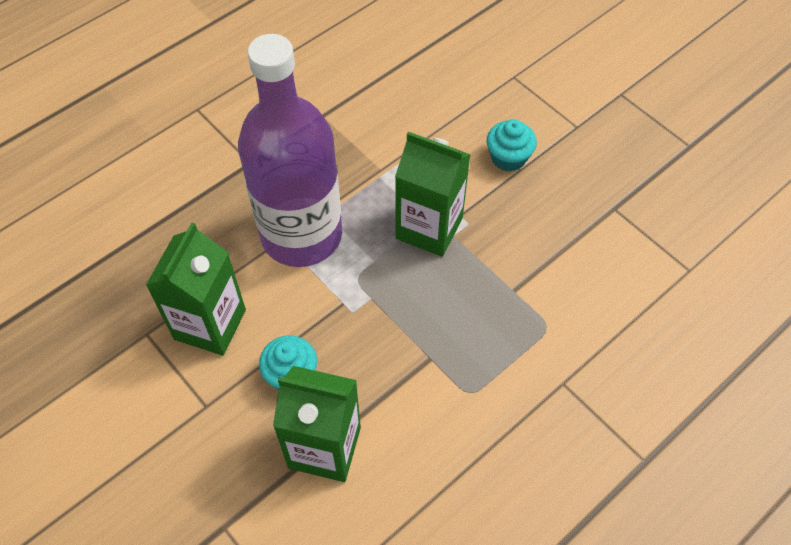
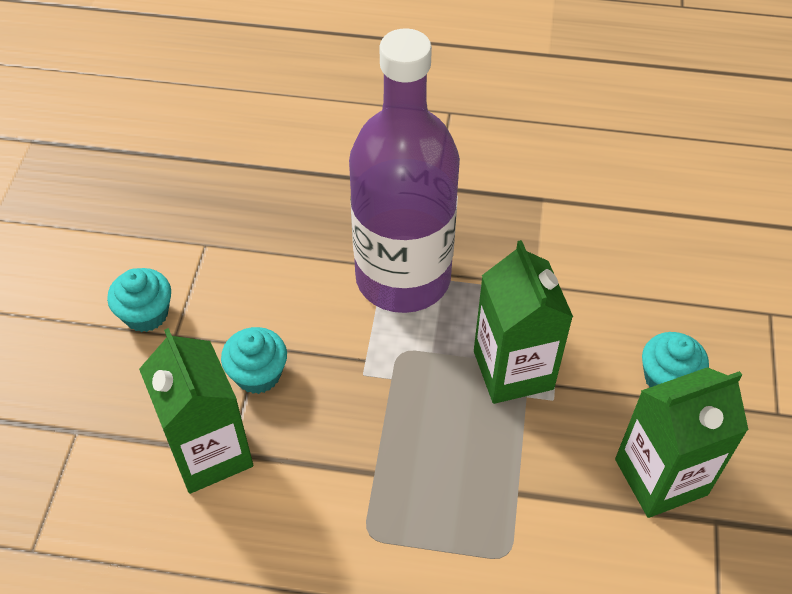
camera: 50 degrees right, 5 degrees down
green carton [146,223,246,356] -> green carton moved to [615,367,748,518]
none -> turquoise cupcake [107,268,171,332]

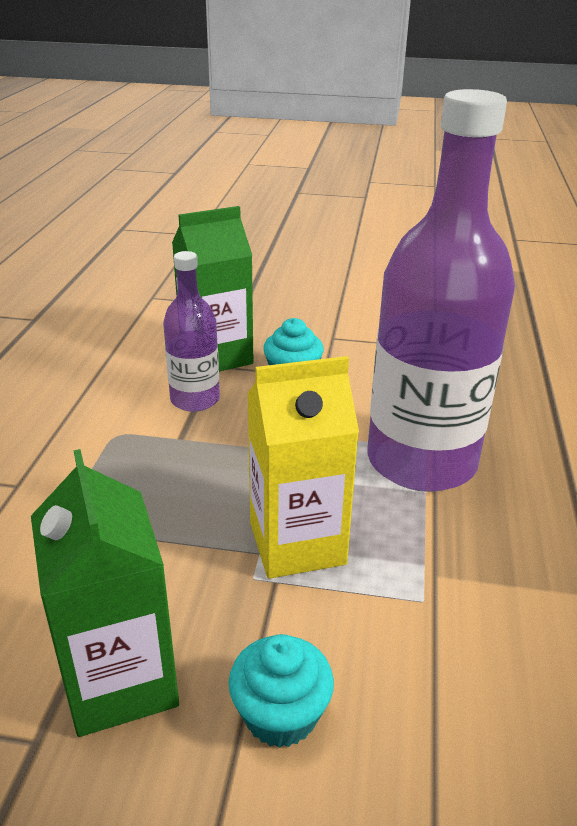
camera: 90 degrees right, 20 degrees down
turquoise cupcake [107,268,171,332] -> none
green carton [474,240,573,404] -> yellow carton [247,356,359,579]
none -> purple bottle [163,251,220,412]

